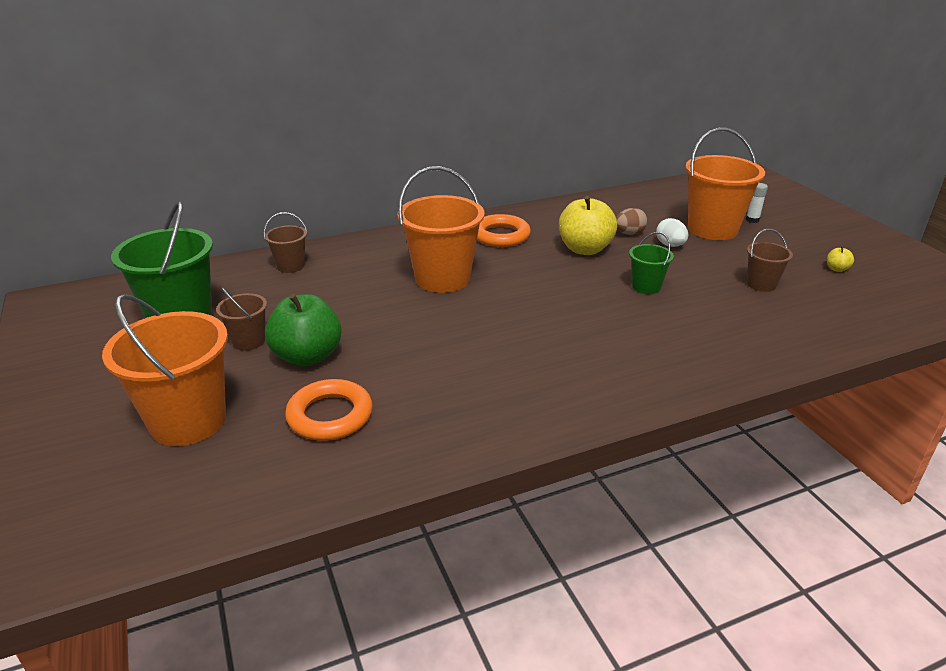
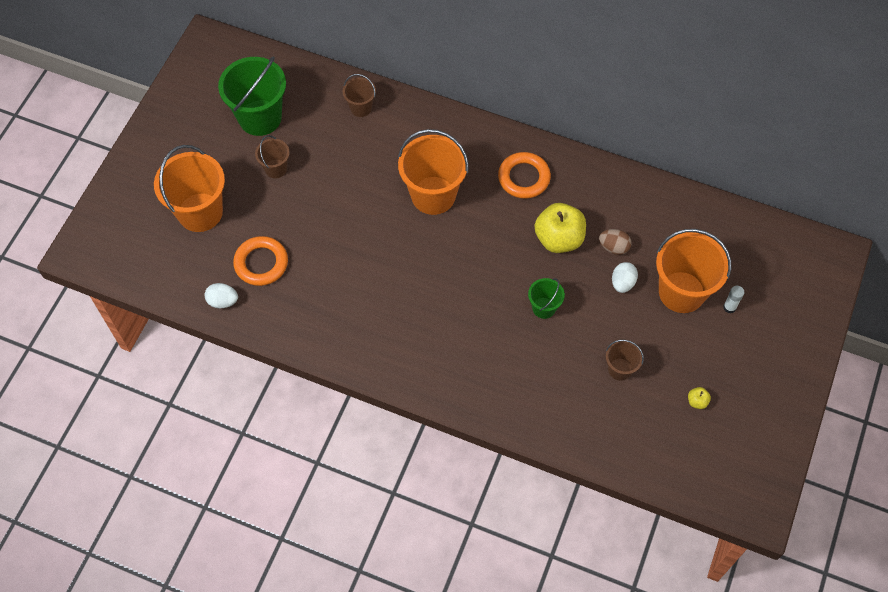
camera: 45 degrees right, 30 degrees up
green apple [265,294,342,366] -> none
none -> white egg [204,283,238,308]

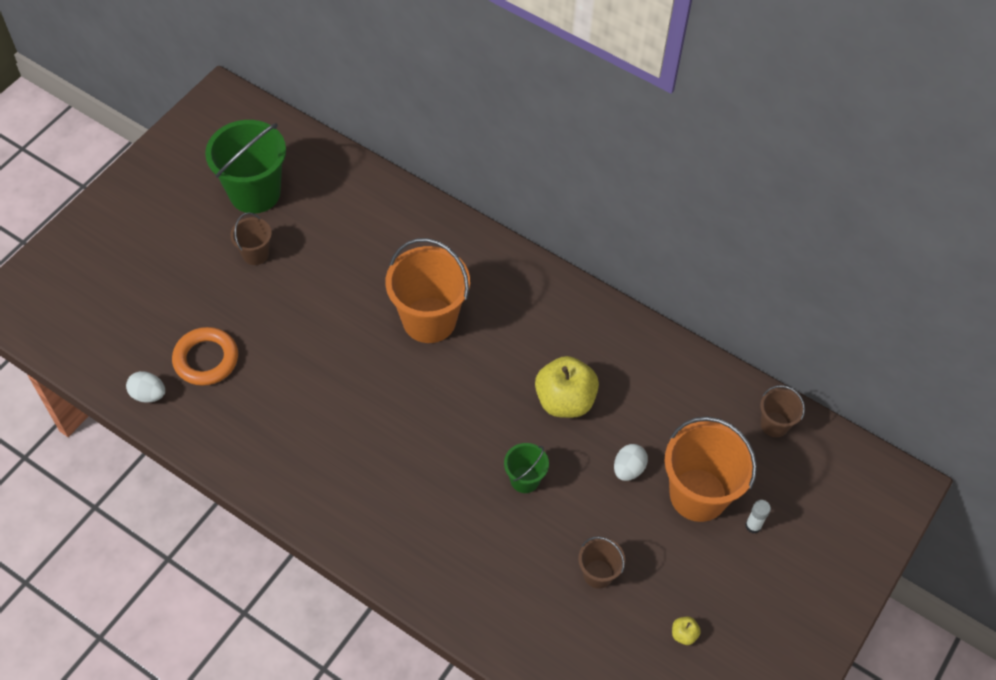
camera: 10 degrees right, 5 degrees down
orange bucket [154,145,225,232] -> none
brown bucket [343,74,376,117] -> brown bucket moved to [760,385,805,437]
orange ring [498,152,551,199] -> none
brown egg [599,229,632,255] -> none

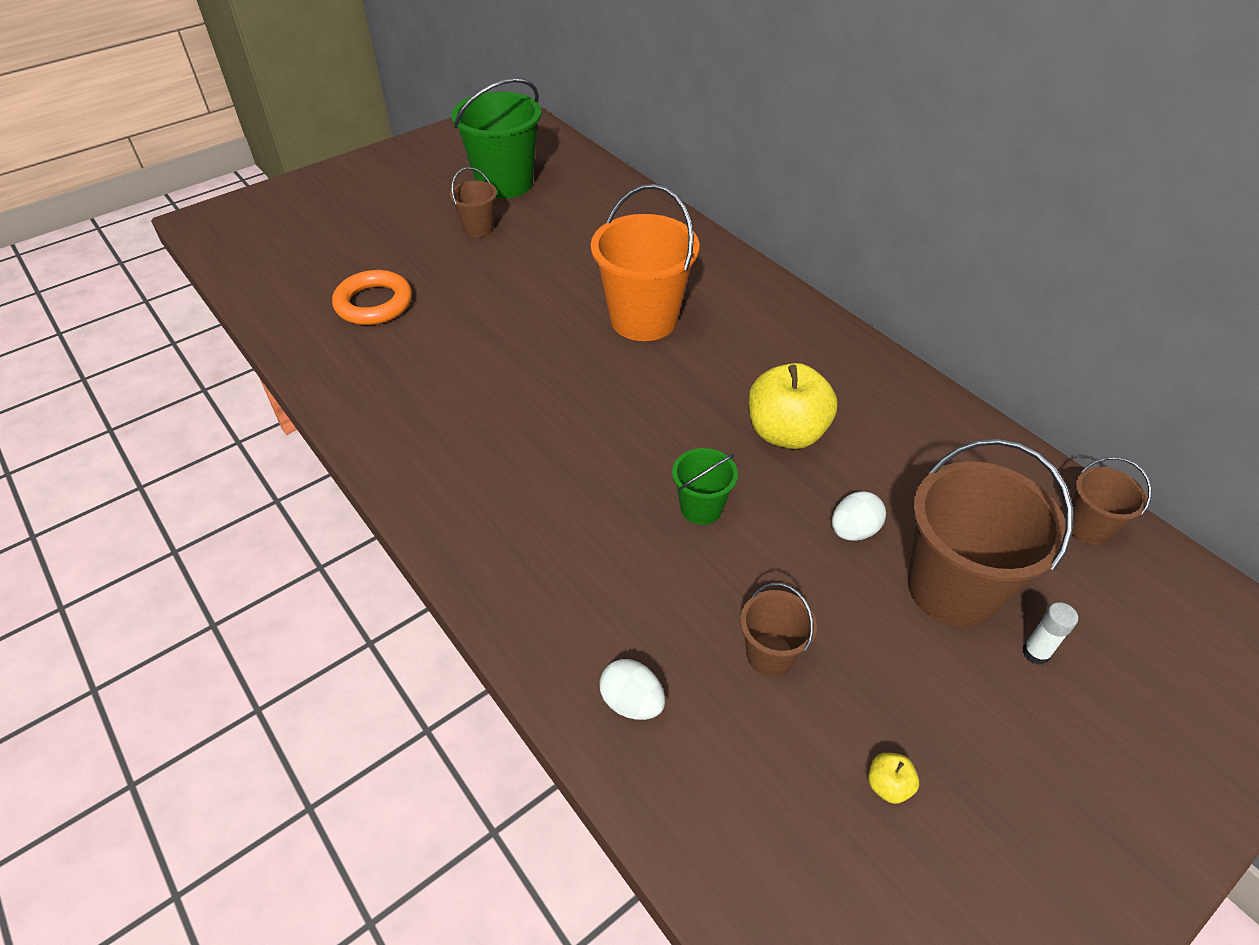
camera: 20 degrees right, 10 degrees down
white egg [126,371,165,403] -> white egg moved to [599,659,665,720]
orange bucket [665,417,757,522] -> brown bucket [908,439,1073,627]

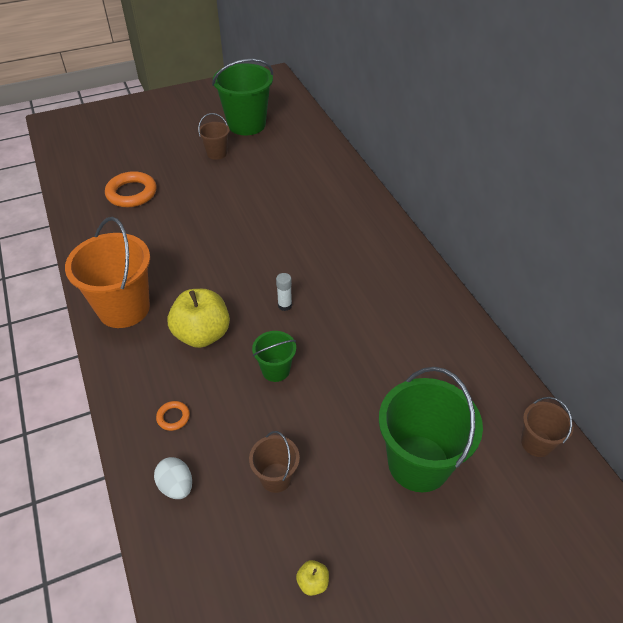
camera: 15 degrees right, 0 degrees up
orange bucket [591,184,700,341] -> orange bucket moved to [65,217,150,328]
yellow apple [748,363,837,449] -> yellow apple moved to [167,289,230,348]
white egg [832,491,886,541] -> none
brown bucket [908,439,1073,627] -> green bucket [379,367,483,492]
white glue stick [1022,602,1078,665] -> white glue stick moved to [276,273,292,311]
none -> orange ring [156,401,190,431]

